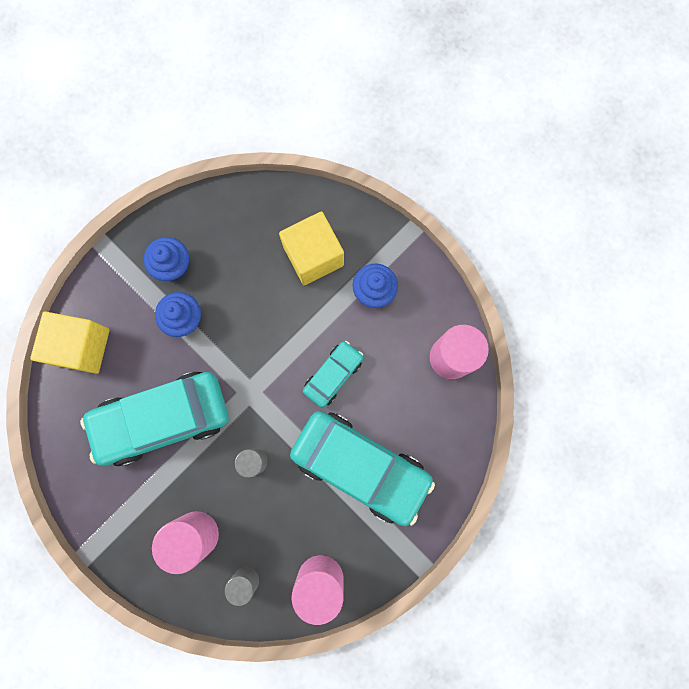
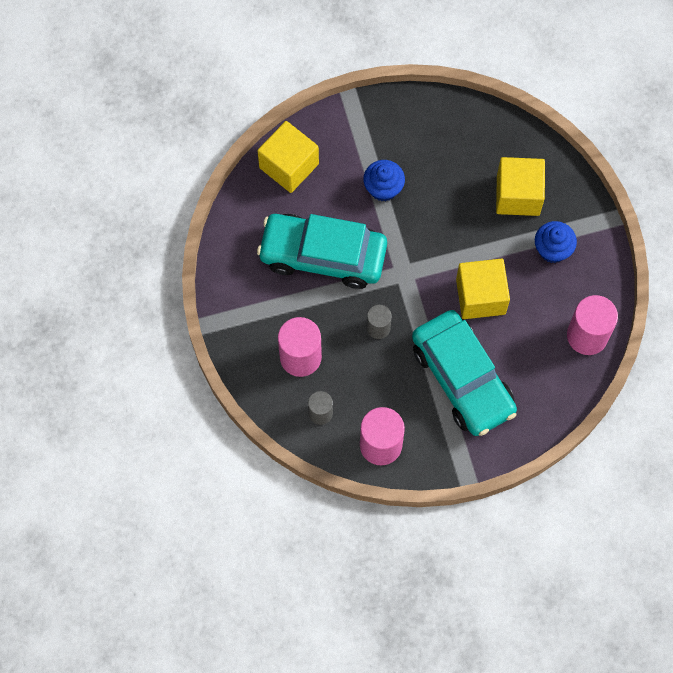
camera: 30 degrees right, 10 degrees down
blue cupcake [144,237,189,281] -> none
turquoise car [303,341,363,408] -> yellow cube [456,258,510,319]

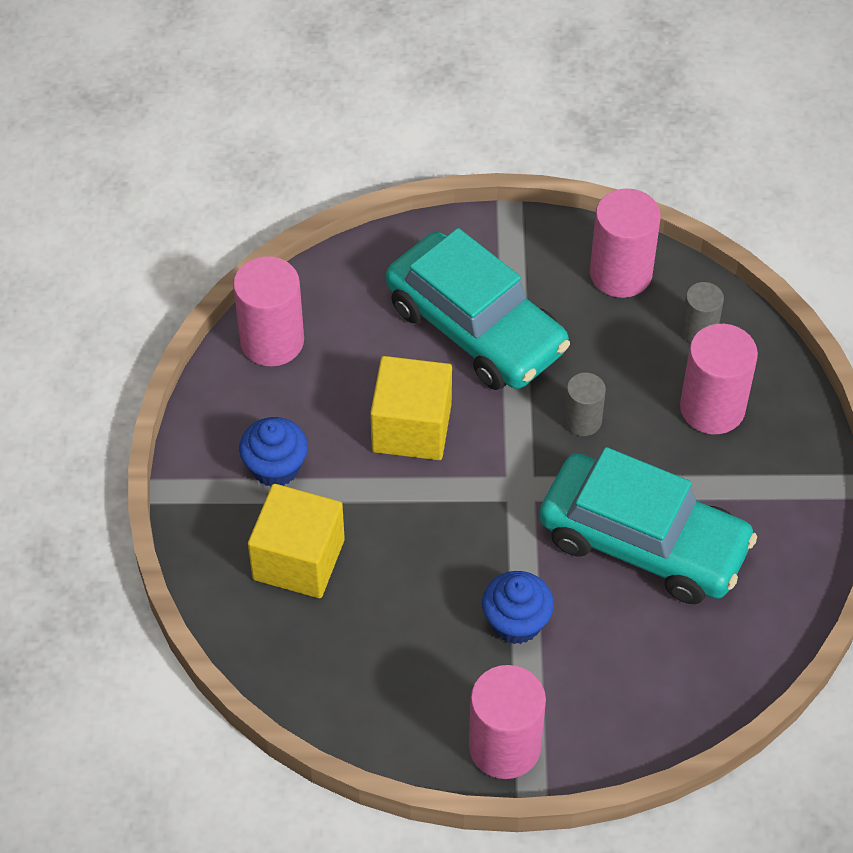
camera: 165 degrees left, 15 degrees down
yellow cube [257,121,319,193] -> none
turquoise car [412,310,517,436] -> turquoise car turned 150 degrees clockwise [386,228,570,390]
none -> pink cylinder [469,665,546,779]

